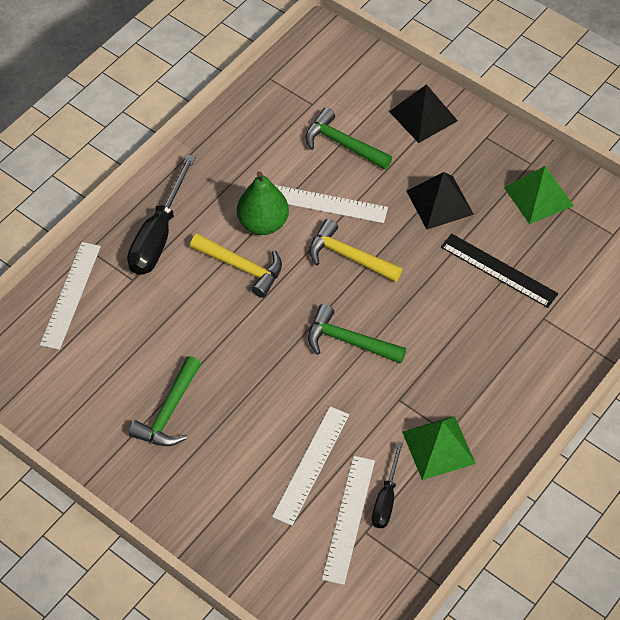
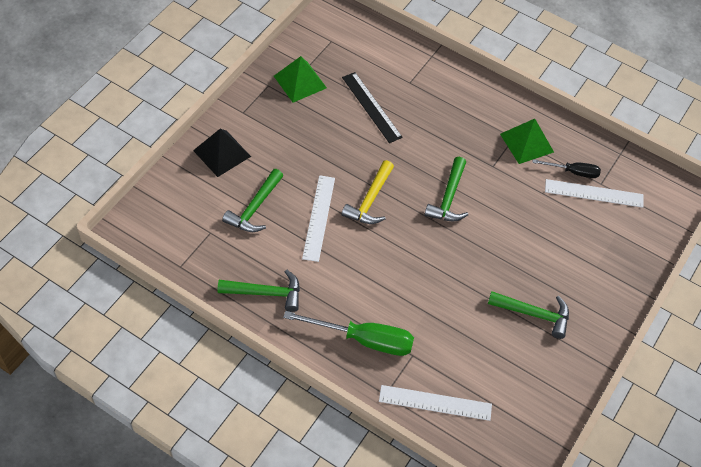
camera: 100 degrees left, 0 degrees up
black screwdriver [127,155,196,275] -> green screwdriver [283,311,414,356]
yellow hammer [190,234,282,298] -> none
green pear [237,171,289,235] -> none
white ruler [272,407,349,526] -> none
black pyramid [406,172,474,230] -> none
black ruler [441,234,558,308] -> black ruler turned 60 degrees counterclockwise [342,72,403,143]
none -> green hammer [217,270,300,312]

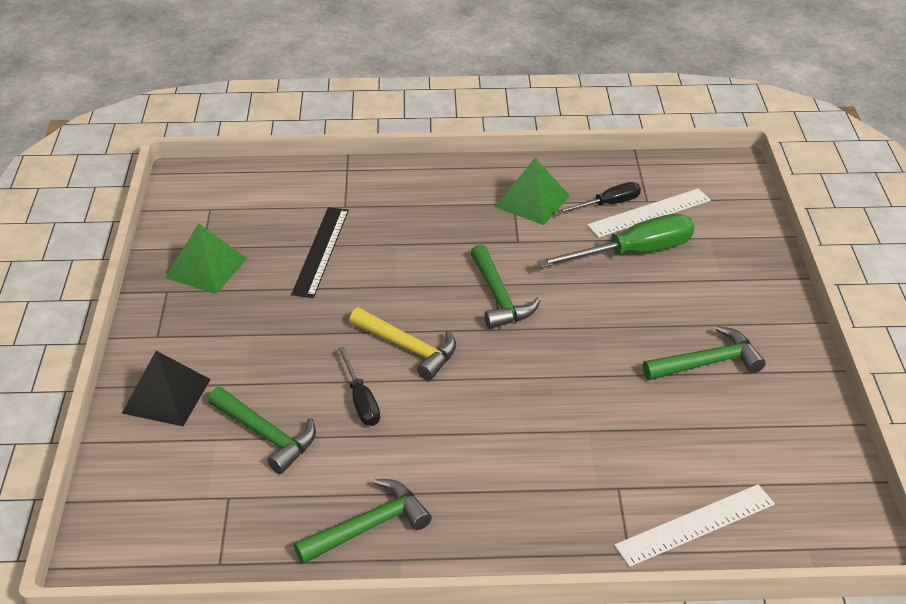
camera: 30 degrees left, 15 degrees down
green hammer [222,169,283,232] -> green hammer turned 45 degrees counterclockwise [208,387,316,474]
green screwdriver [283,311,414,356] -> green screwdriver moved to [537,214,694,268]
white ruler [302,175,335,262] -> black screwdriver [338,347,380,426]
black ruler [342,72,403,143] -> black ruler turned 75 degrees clockwise [291,207,349,298]
yellow hammer [342,160,394,224] -> yellow hammer turned 45 degrees counterclockwise [349,308,456,381]

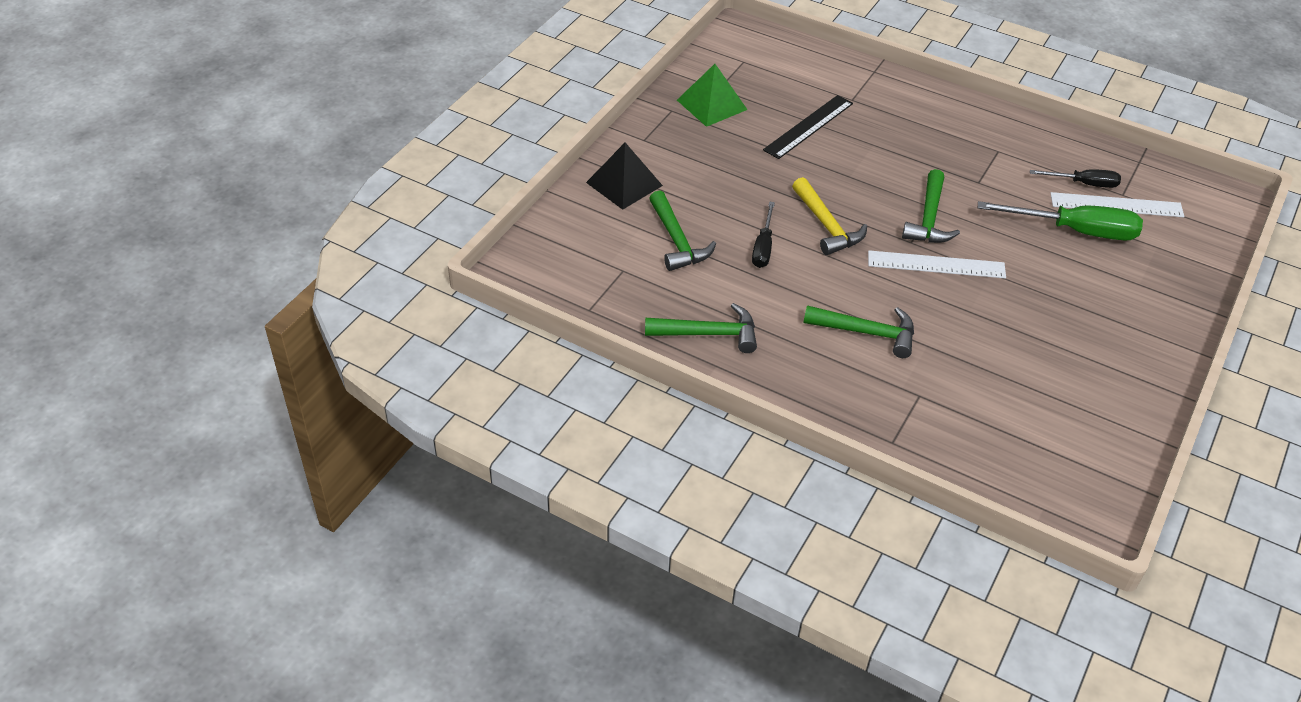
camera: 30 degrees right, 5 degrees up
green pyramid [495,158,570,225] -> none
white ruler [614,484,775,567] -> white ruler moved to [868,250,1006,279]
green hammer [643,326,766,380] -> green hammer moved to [804,305,914,358]

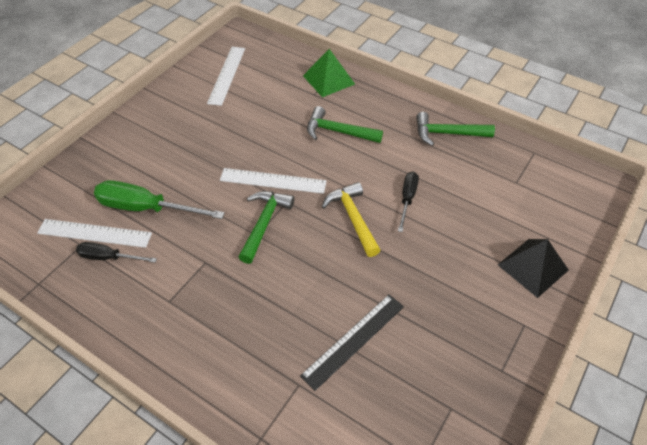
camera: 175 degrees left, 5 degrees up
green hammer [649,191,716,271] -> none
green pyramid [677,64,748,127] -> green pyramid moved to [303,49,355,97]
none -> white ruler [207,47,245,106]

